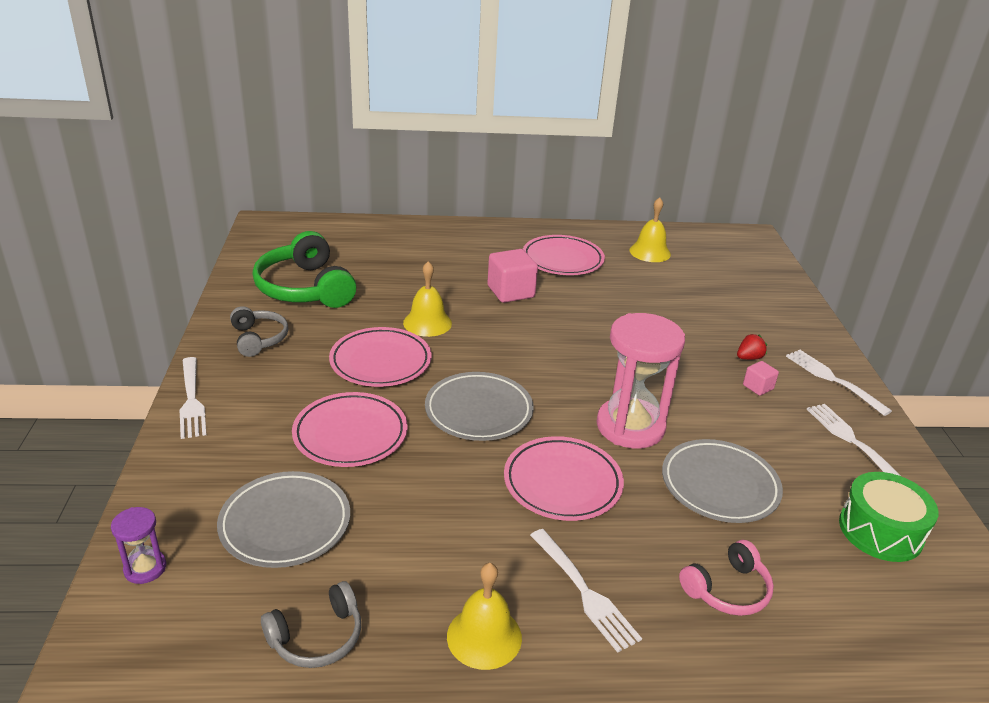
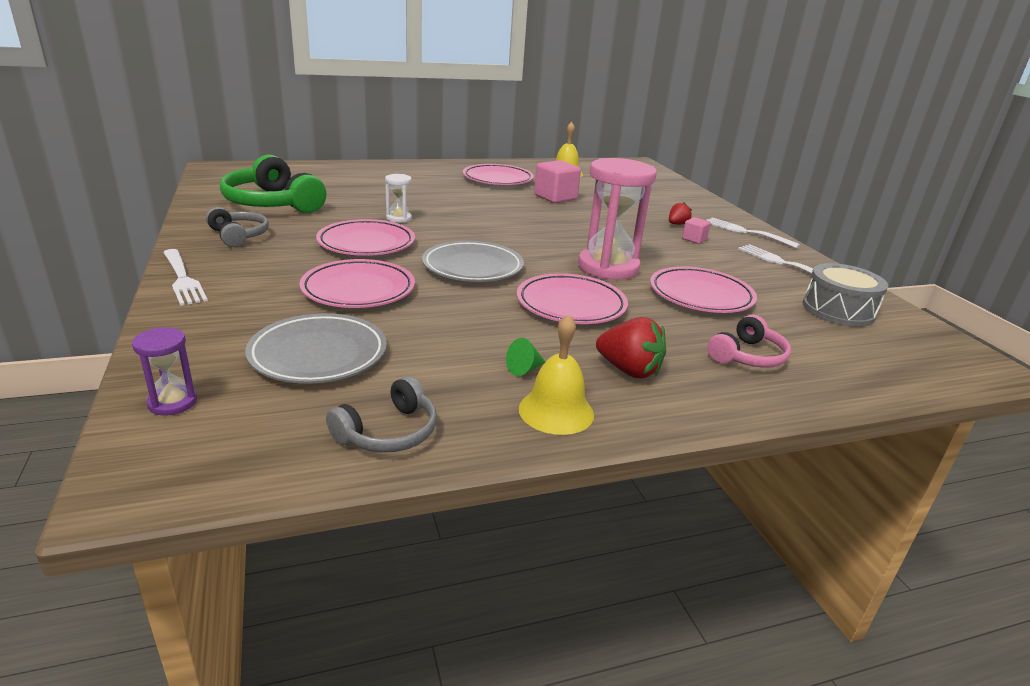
camera: 15 degrees left, 5 degrees down
yellow bell [403,261,452,337] -> white hourglass [385,174,412,223]
pink cube [487,249,538,303] -> pink cube moved to [534,160,581,203]
white fork [530,529,642,653] -> red strawberry [596,317,666,379]
grey plate [662,439,783,523] -> pink plate [650,266,757,313]
green drum [839,472,939,562] -> grey drum [803,263,888,327]
none -> green cone [506,338,545,376]

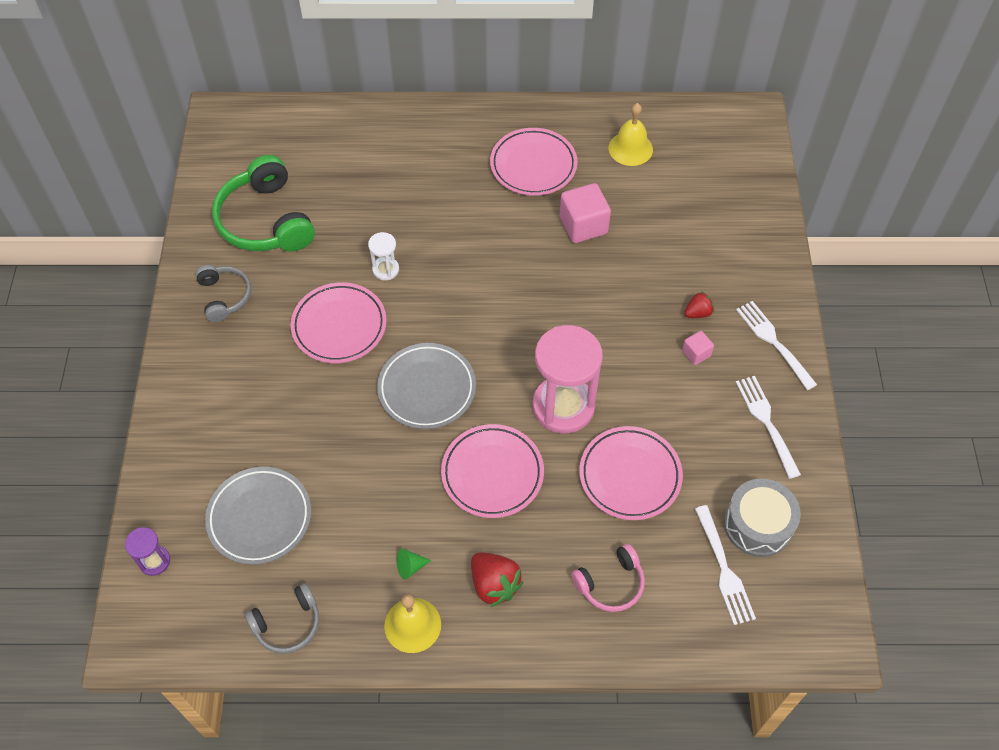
camera: 20 degrees right, 30 degrees up
white fork [163,249,208,306] -> white fork moved to [695,505,756,625]
pink plate [299,259,415,308] -> none

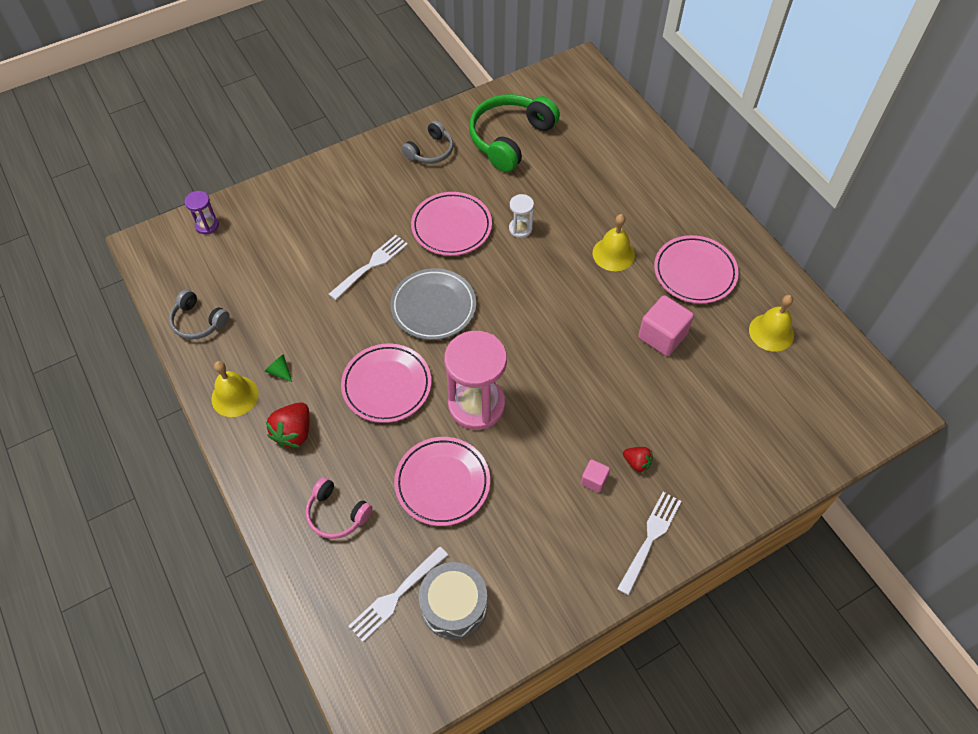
camera: 60 degrees right, 0 degrees up
grey plate [205,467,311,565] -> none
white fork [736,376,801,479] -> white fork moved to [329,235,408,300]
none -> yellow bell [593,214,635,271]

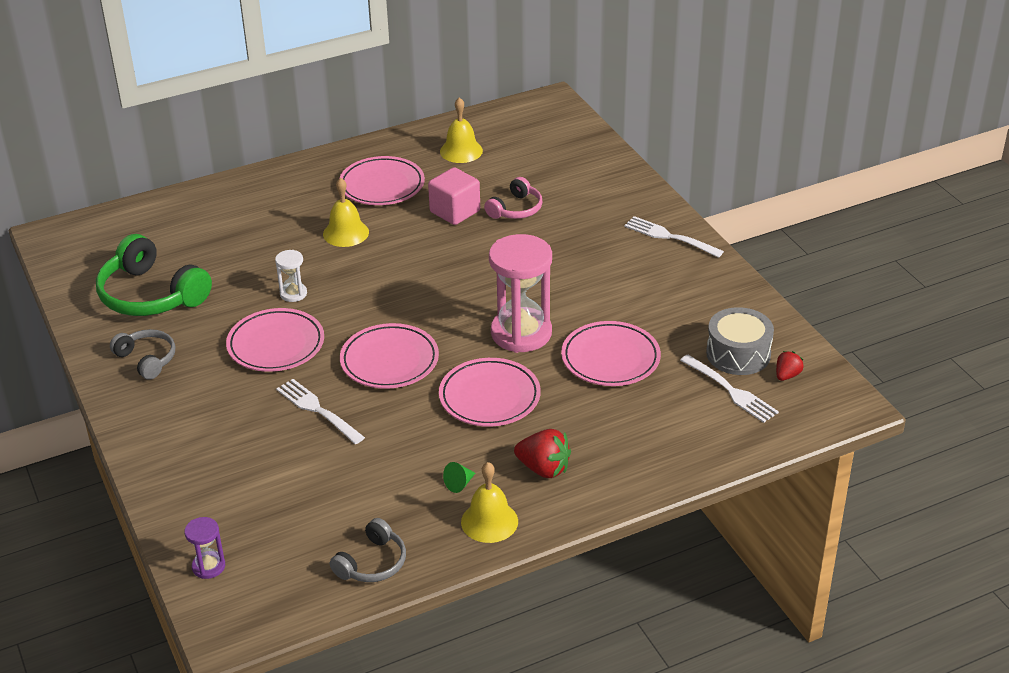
camera: 85 degrees left, 20 degrees down
pink headphones [306,477,372,539] -> pink headphones moved to [484,177,542,219]
grey plate [391,268,476,340] -> pink plate [340,323,439,389]
pink cube [581,459,610,493] -> none
red strawberry [623,447,653,473] -> red strawberry moved to [776,351,804,381]

